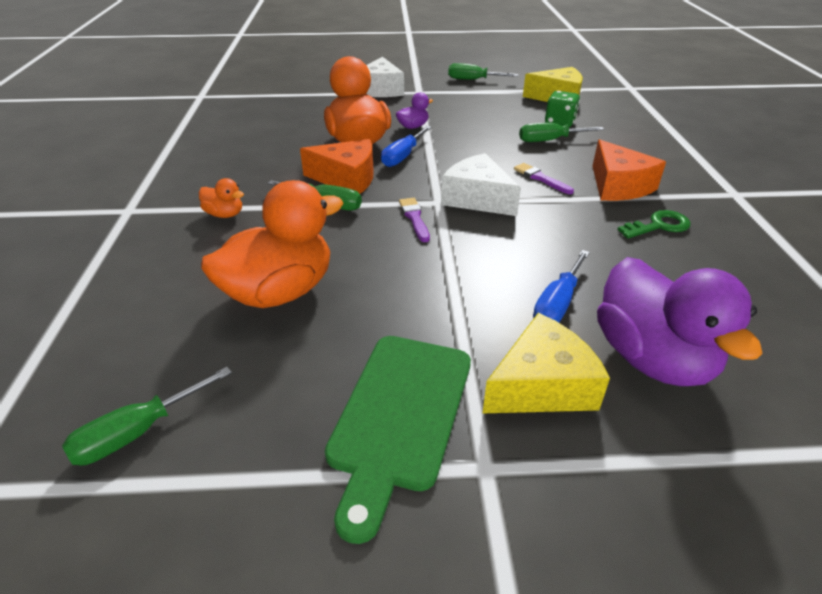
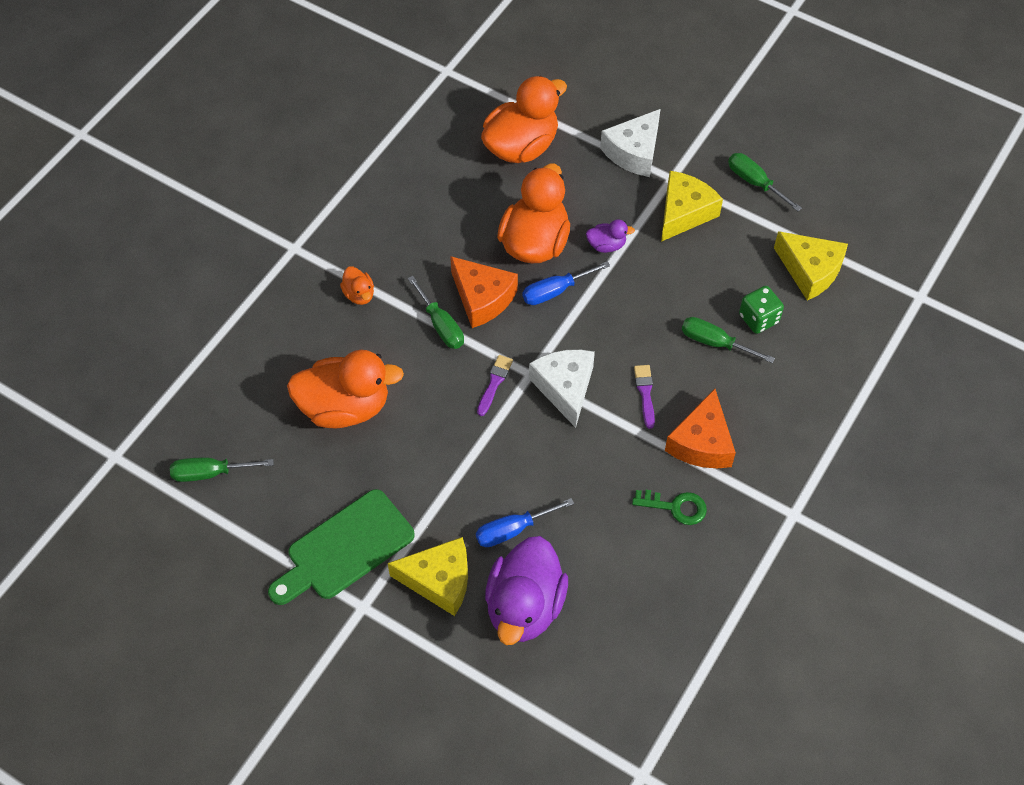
camera: 35 degrees right, 20 degrees up
none -> orange duck [481,76,567,163]
none -> yellow cheese [661,171,723,242]

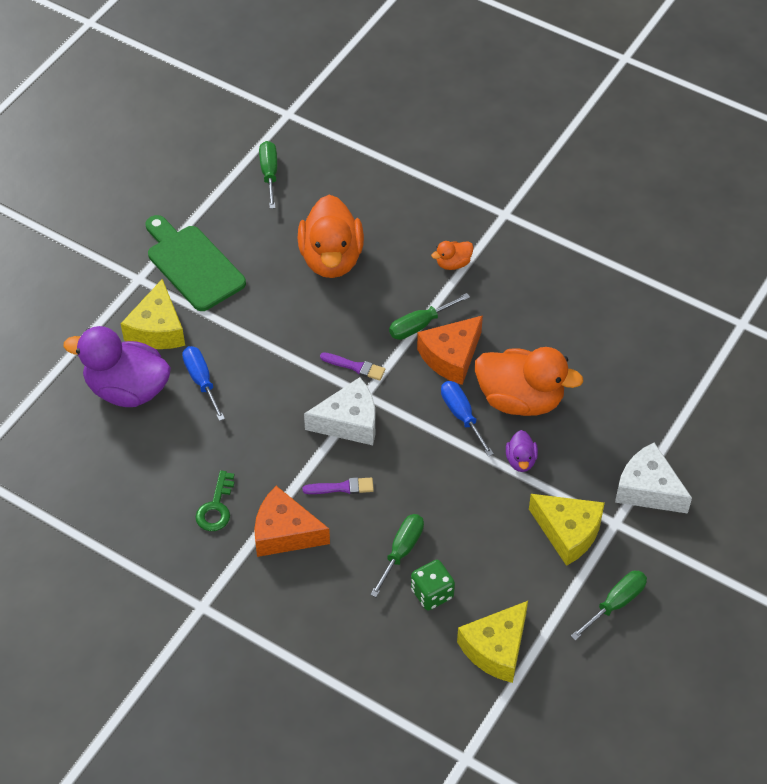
camera: 90 degrees right, 5 degrees down
orange duck [481,76,567,163] -> none

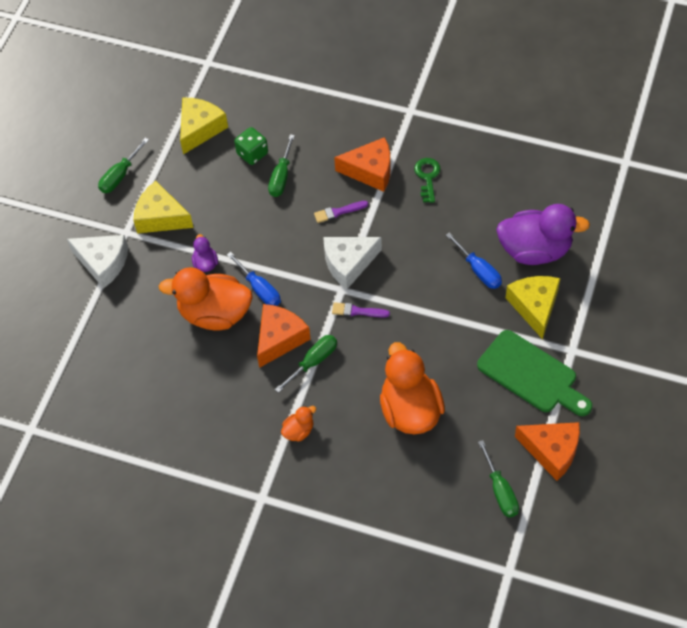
camera: 170 degrees right, 5 degrees up
none -> orange cheese [515,422,580,481]

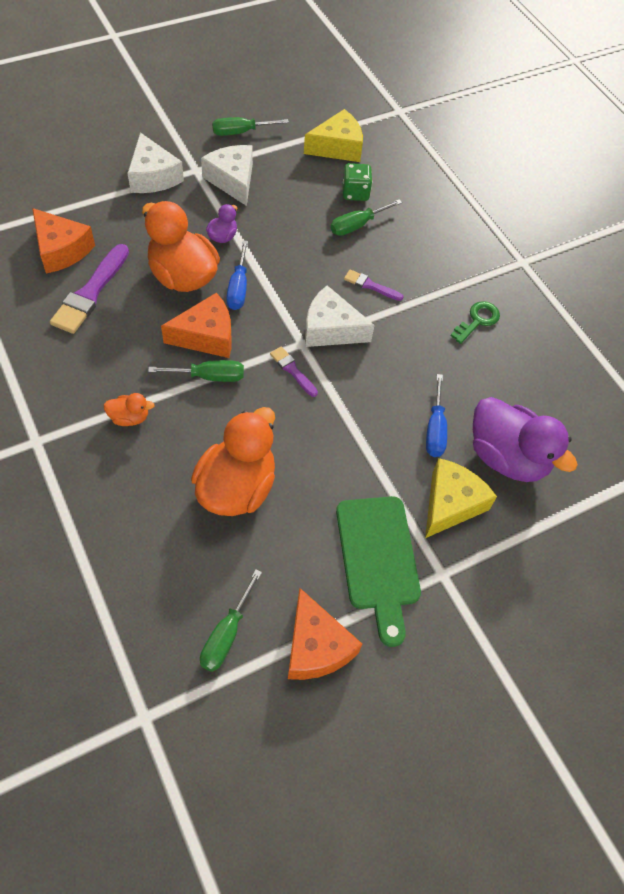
camera: 35 degrees right, 0 degrees up
yellow cheese [133,181,193,234] -> white cheese [201,145,253,206]
orange cheese [334,137,390,192] -> orange cheese moved to [32,208,95,274]
none -> purple brush [50,244,129,334]

